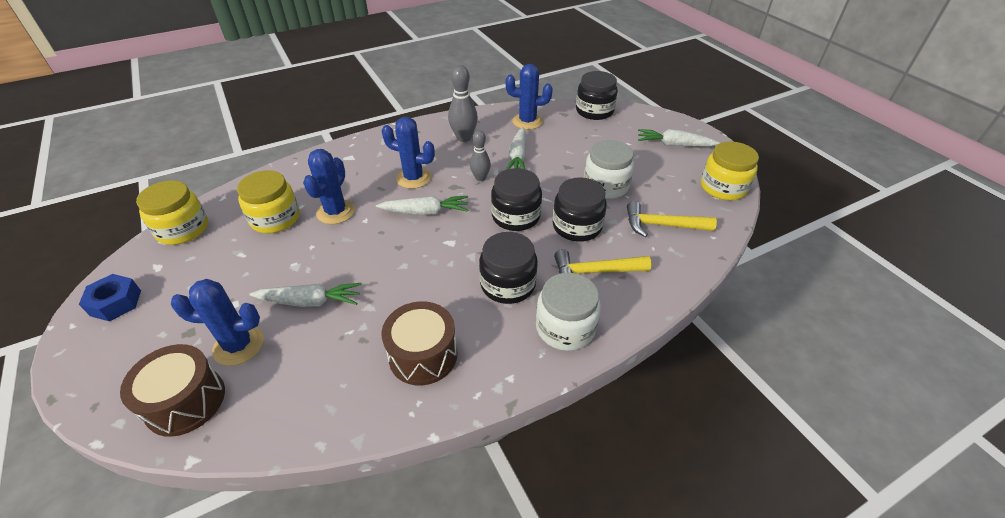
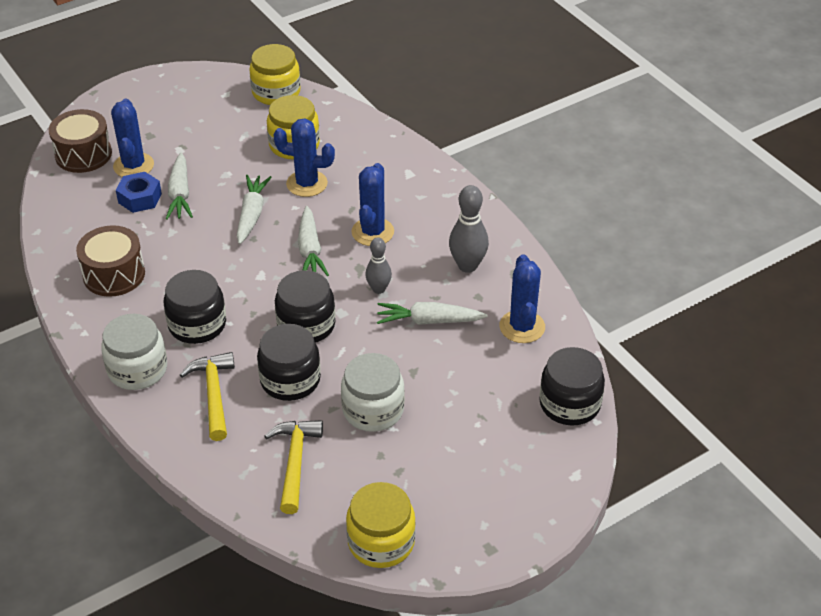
camera: 85 degrees right, 0 degrees up
blue nut [79,274,141,322] -> blue nut moved to [116,172,162,213]
white carrot [638,129,720,146] -> white carrot moved to [237,175,272,244]

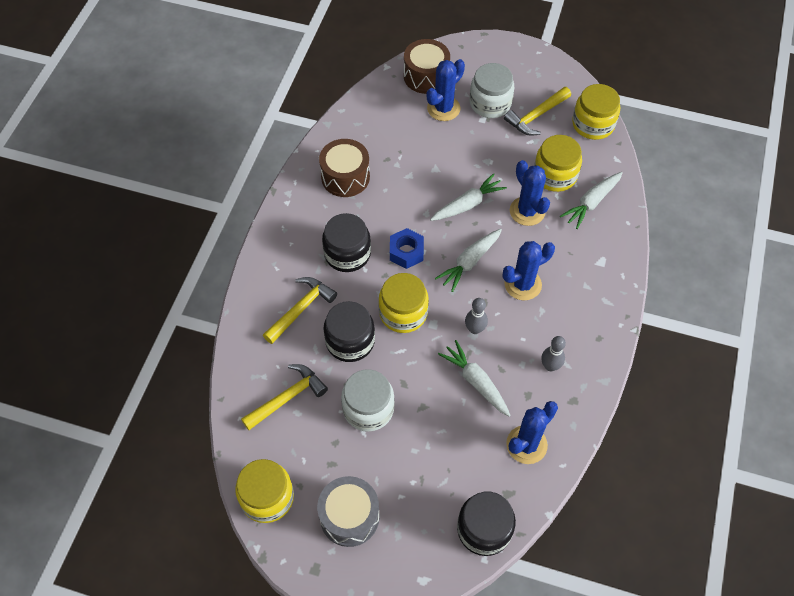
camera: 50 degrees right, 15 degrees up
white jar [101,314,167,390] -> white jar moved to [470,63,514,118]
blue nut [116,172,162,213] -> blue nut moved to [390,228,424,269]
white carrot [166,153,193,220] -> white carrot moved to [560,172,623,229]
black jar [275,270,336,343] -> yellow jar [378,273,429,333]
grey bowling pin [449,185,489,273] -> grey bowling pin [541,336,566,371], size x0.65
none -> grey drum [317,476,380,547]
none -> yellow hammer [504,87,571,136]

